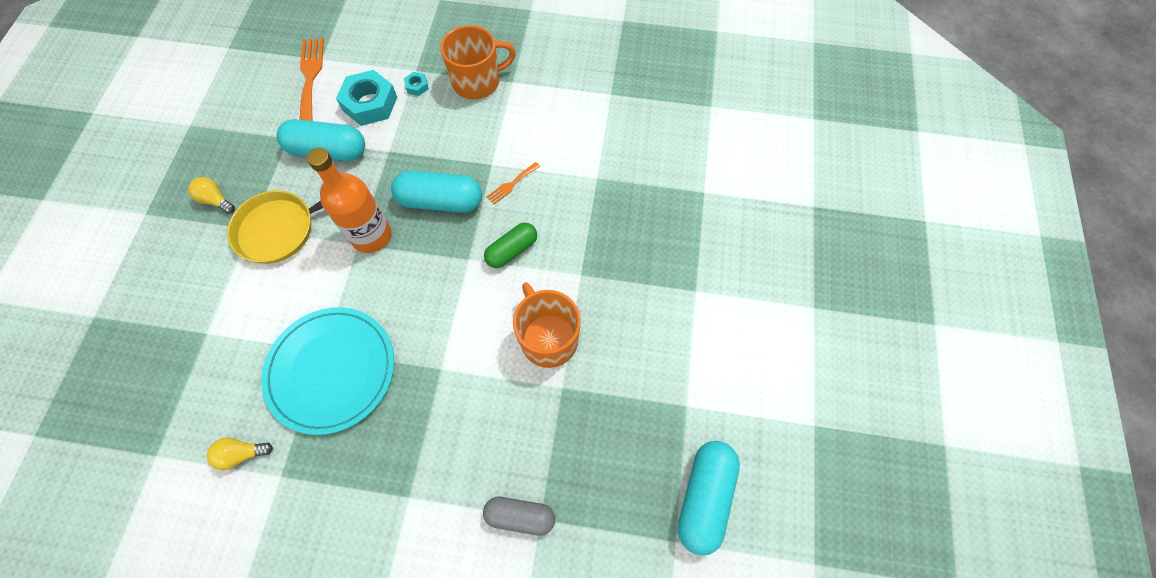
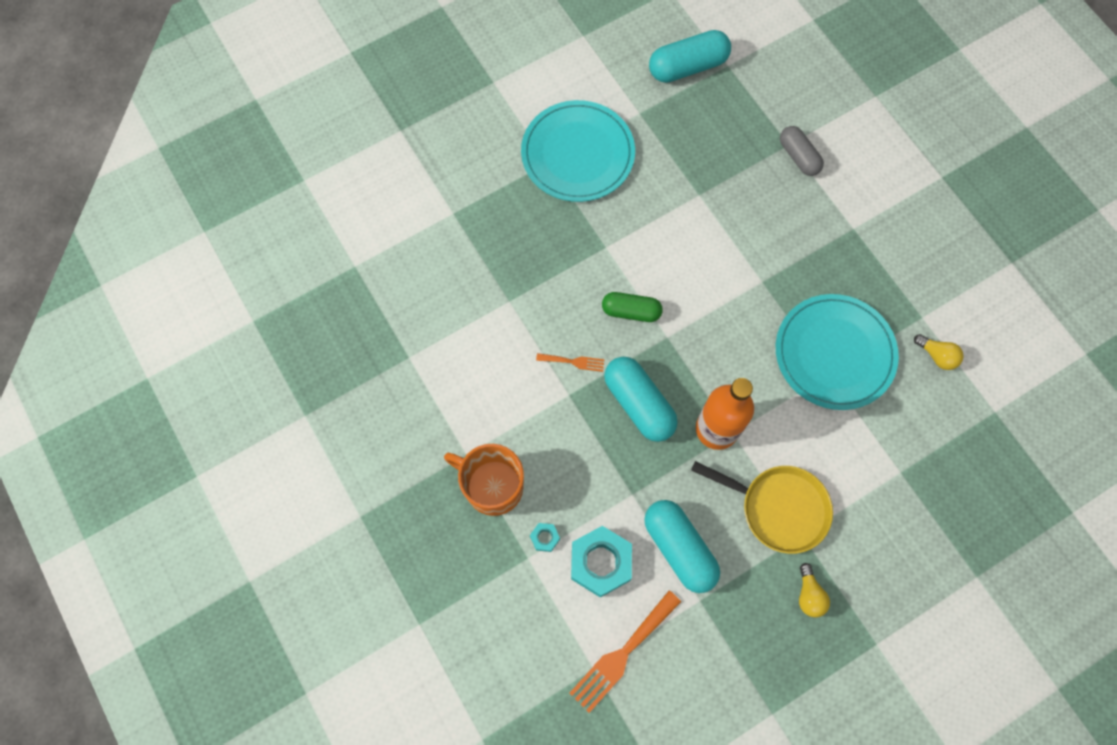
camera: 130 degrees left, 5 degrees up
orange mug [513,282,581,368] -> none
none -> turquoise plate [521,100,635,202]

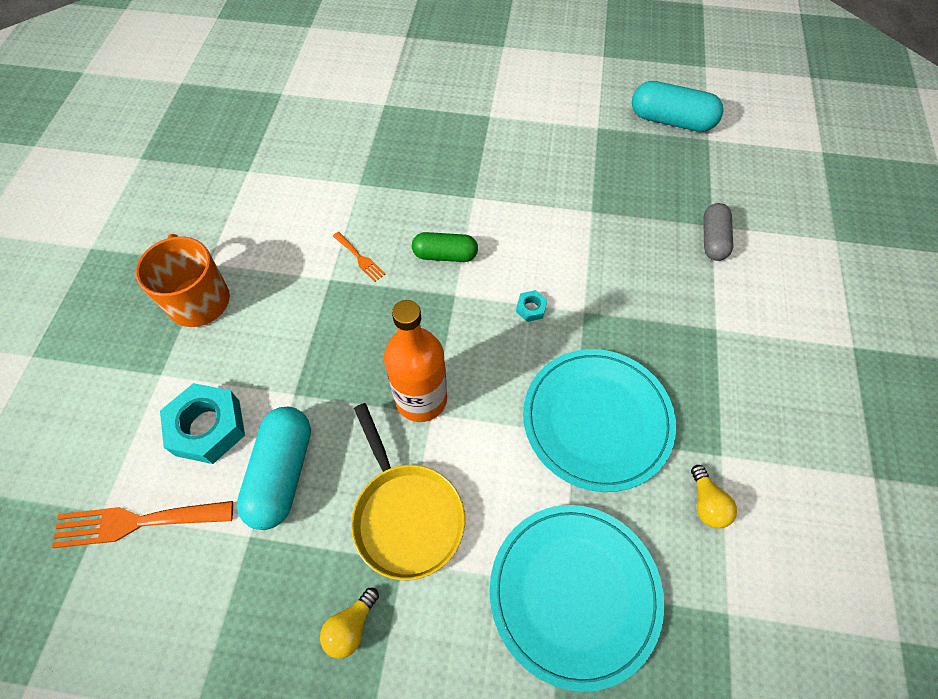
camera: 40 degrees right, 10 degrees down
turquoise plate [521,100,635,202] -> turquoise plate moved to [490,505,664,692]
turquoise nut [530,523,560,552] -> turquoise nut moved to [516,290,547,322]
green capsule [602,292,663,322] -> green capsule turned 45 degrees counterclockwise [412,232,478,262]
turquoise capsule [604,357,678,442] -> none

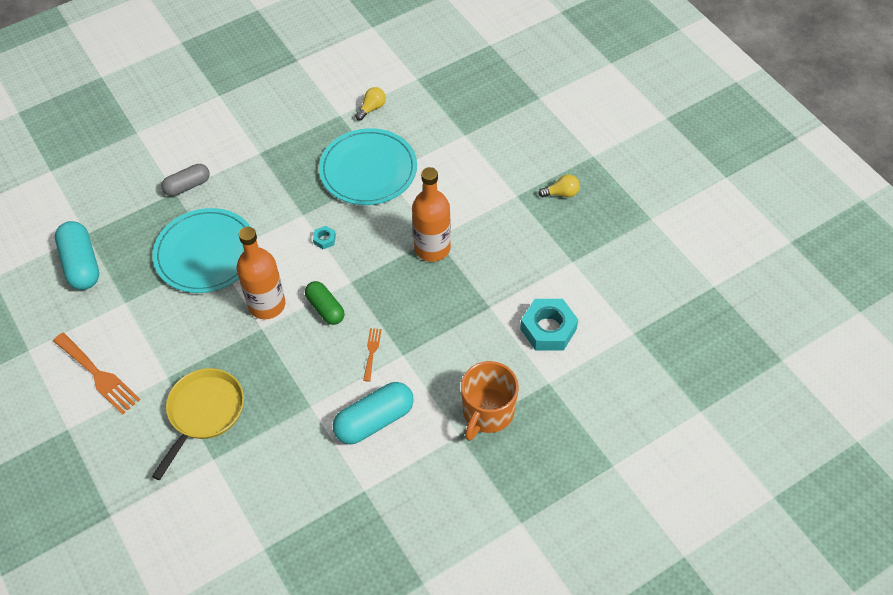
camera: 130 degrees left, 5 degrees down
orange fork [52,501,233,548] -> orange fork moved to [53,333,141,415]
turquoise capsule [237,407,311,530] -> turquoise capsule moved to [333,382,414,444]
yellow pan [351,403,465,580] -> yellow pan moved to [152,368,244,480]
turquoise plate [490,505,664,692] -> turquoise plate moved to [153,208,251,293]
none -> orange bottle [236,227,285,319]

